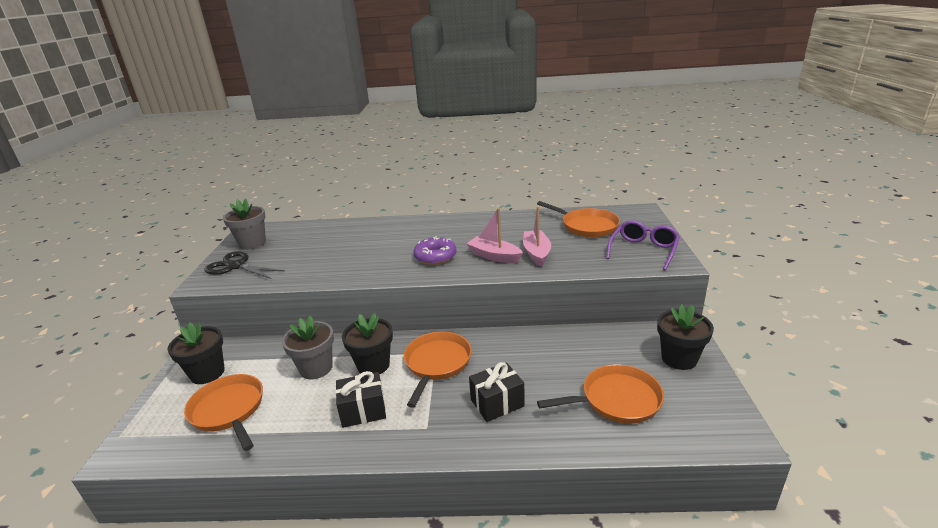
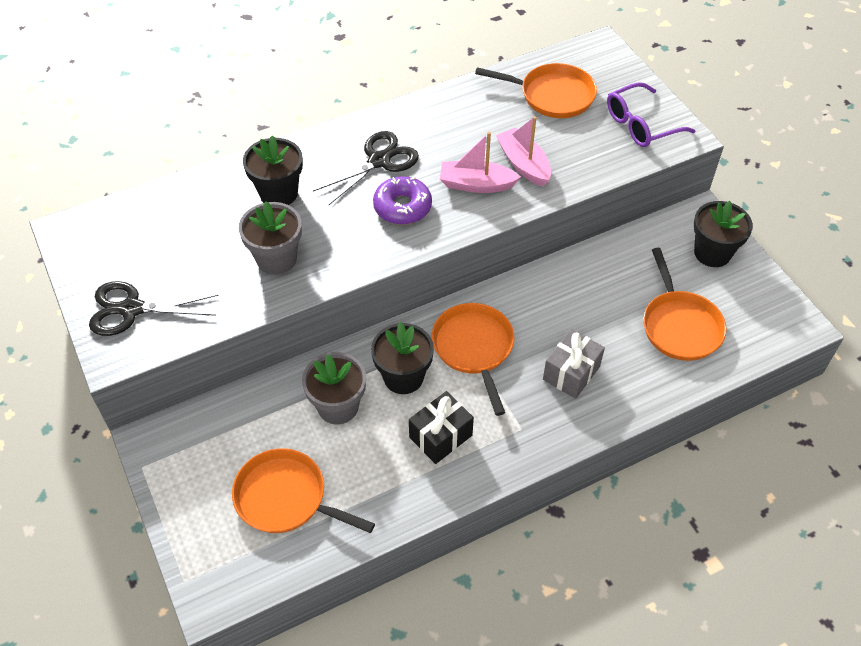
camera: 30 degrees left, 25 degrees up
black flower pot [167,322,225,384] -> black flower pot moved to [243,135,303,205]
grey flower pot [223,198,266,250] -> grey flower pot moved to [239,201,302,275]
black gift [469,362,525,422] -> grey gift [543,329,605,399]
orange pan [537,364,664,424] -> orange pan turned 120 degrees clockwise [643,248,727,361]
purple glasses [606,220,680,270] -> purple glasses turned 120 degrees counterclockwise [607,82,696,147]
none -> black scissors [313,131,419,206]

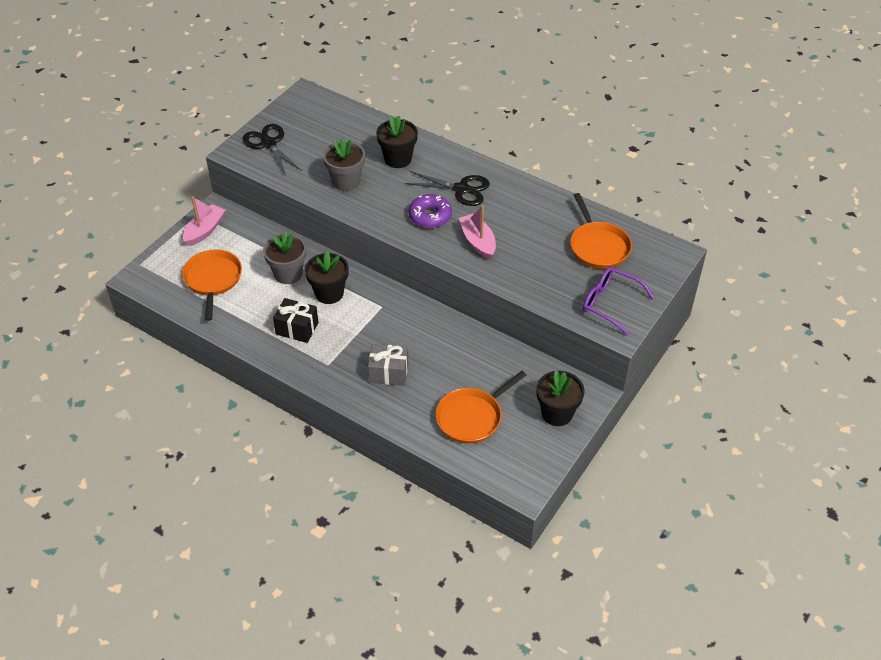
camera: 60 degrees right, 5 degrees down
orange pan [432,303,515,416] -> none
pink boat [496,116,551,187] -> pink boat moved to [183,196,225,246]

